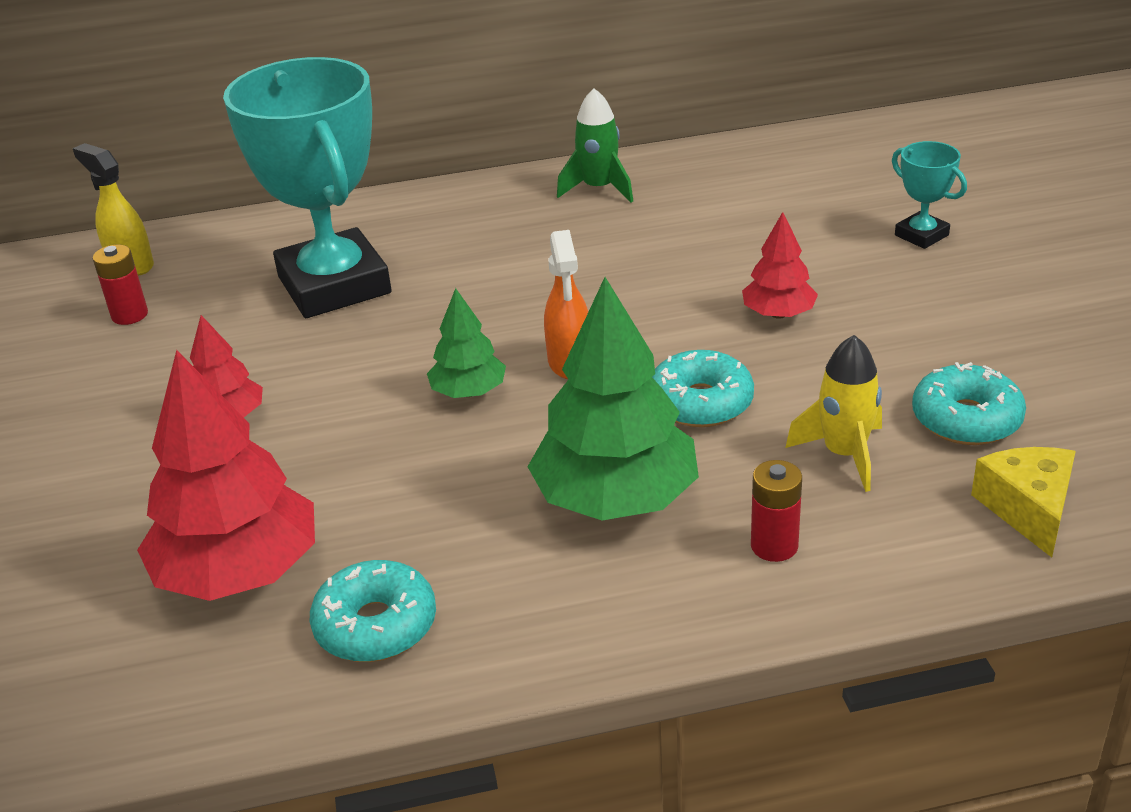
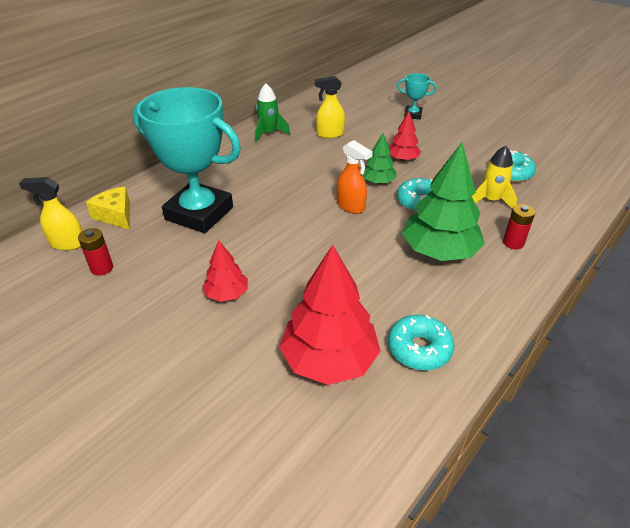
camera: 40 degrees left, 5 degrees up
green tree [427,288,506,398] -> green tree moved to [362,133,396,184]
yellow cheese [971,447,1076,557] -> yellow cheese moved to [86,186,130,230]
none -> yellow spray bottle [315,76,345,138]

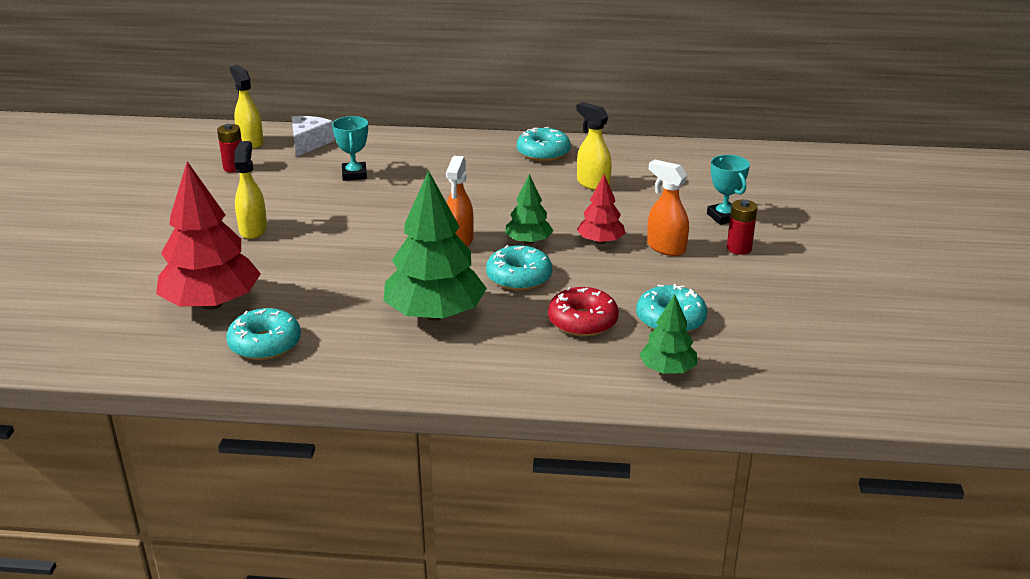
camera: 55 degrees right, 10 degrees down
yellow cheese [86,186,130,230] -> white cheese [292,116,335,157]
turquoise trophy [133,87,241,233] -> turquoise trophy [332,116,368,181], size x0.42
red tree [202,240,248,302] -> yellow spray bottle [234,141,267,239]
green rocket [255,84,290,143] -> turquoise donut [517,127,571,162]
yellow rocket [472,146,517,209] -> red donut [548,287,619,337]
red battery [503,204,535,249] -> red battery moved to [727,200,757,255]
none -> green tree [639,294,697,374]
none -> orange spray bottle [647,160,689,256]

